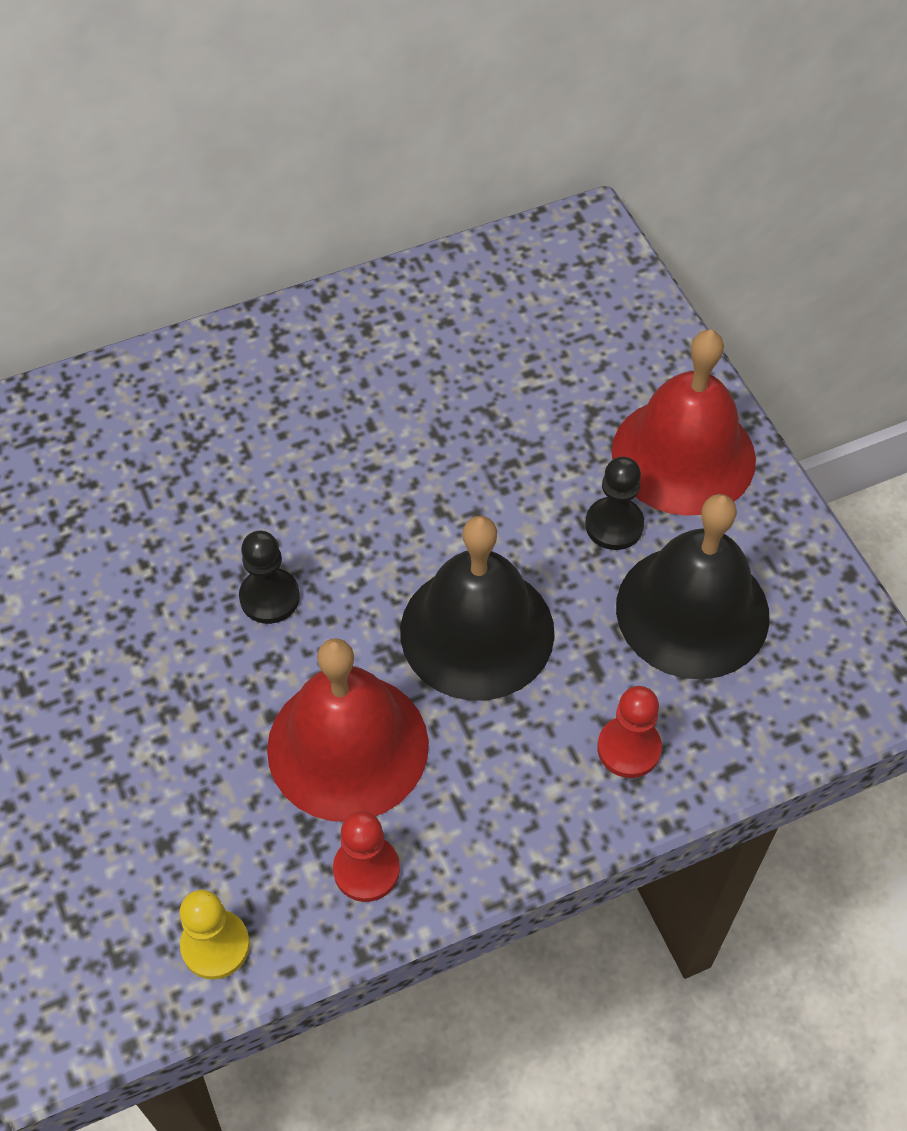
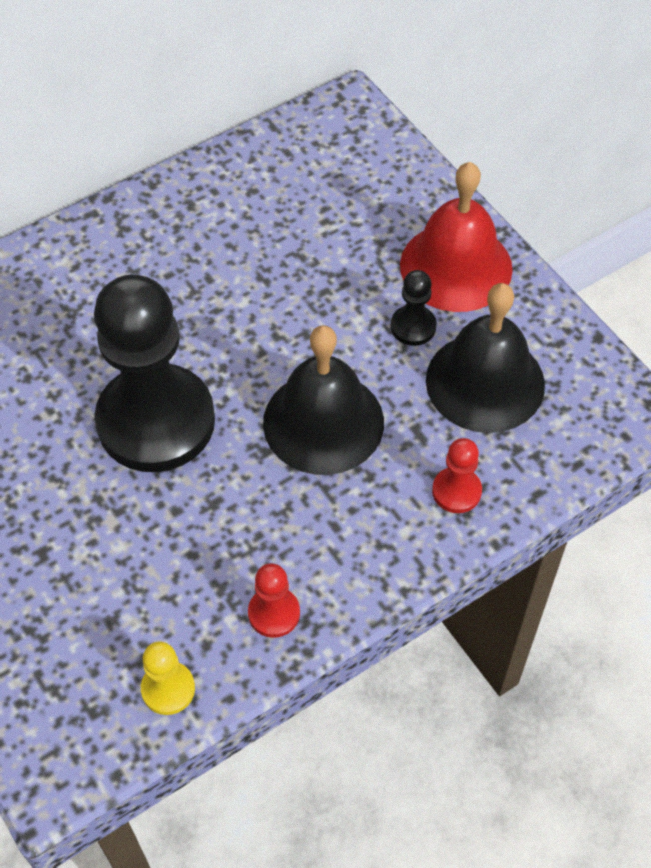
camera: 10 degrees left, 0 degrees up
black pawn [239,531,300,624] -> black pawn [94,275,215,472], size x2.47
red bell [267,638,429,822] -> none

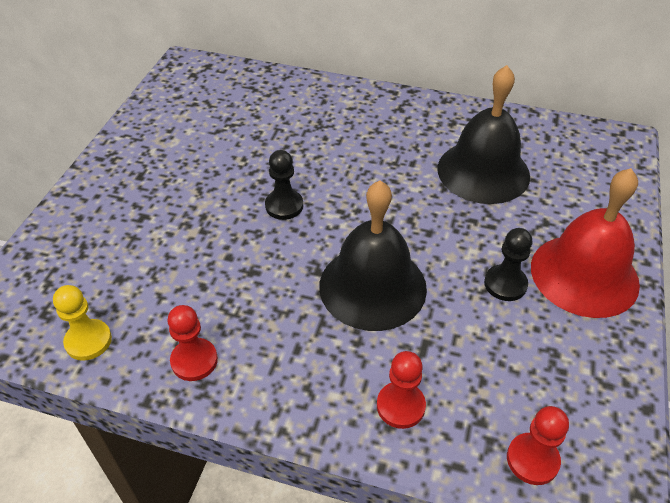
camera: 50 degrees right, 10 degrees down
black pawn [94,275,215,472] -> black pawn [265,150,303,220], size x0.40
black bell [426,283,545,433] -> black bell moved to [438,65,530,204]
none -> red pawn [507,406,569,485]

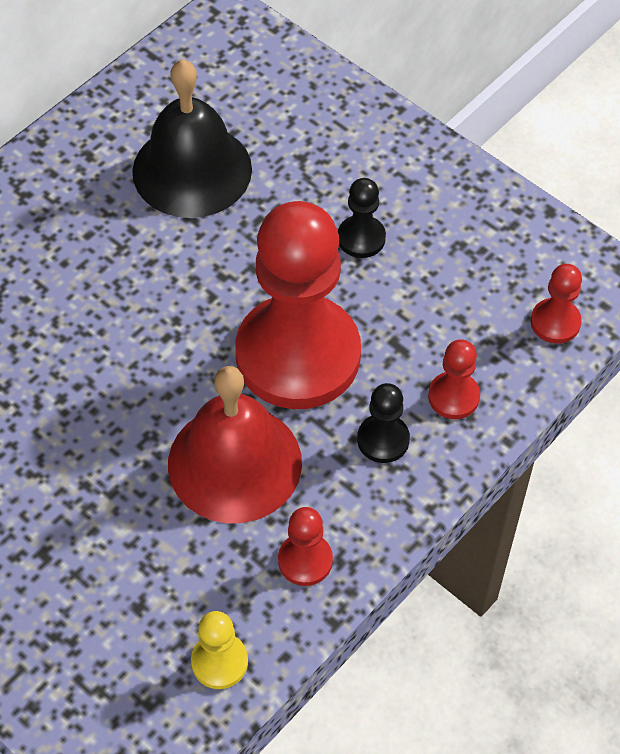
camera: 65 degrees left, 10 degrees up
black pawn [265,150,303,220] -> black pawn moved to [357,383,410,463]
black bell [319,180,427,331] -> red pawn [235,201,361,409]
red bell [531,168,640,318] -> red bell moved to [168,366,302,523]

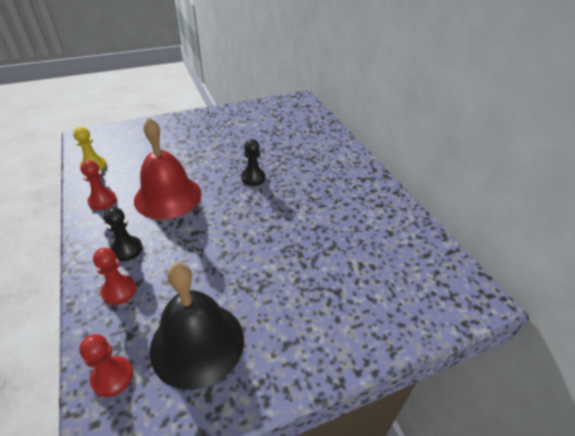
camera: 115 degrees right, 15 degrees down
black bell [132,59,252,218] -> black bell moved to [149,263,244,390]
red pawn [235,201,361,409] -> none
black pawn [338,178,386,258] -> black pawn moved to [241,139,266,186]

